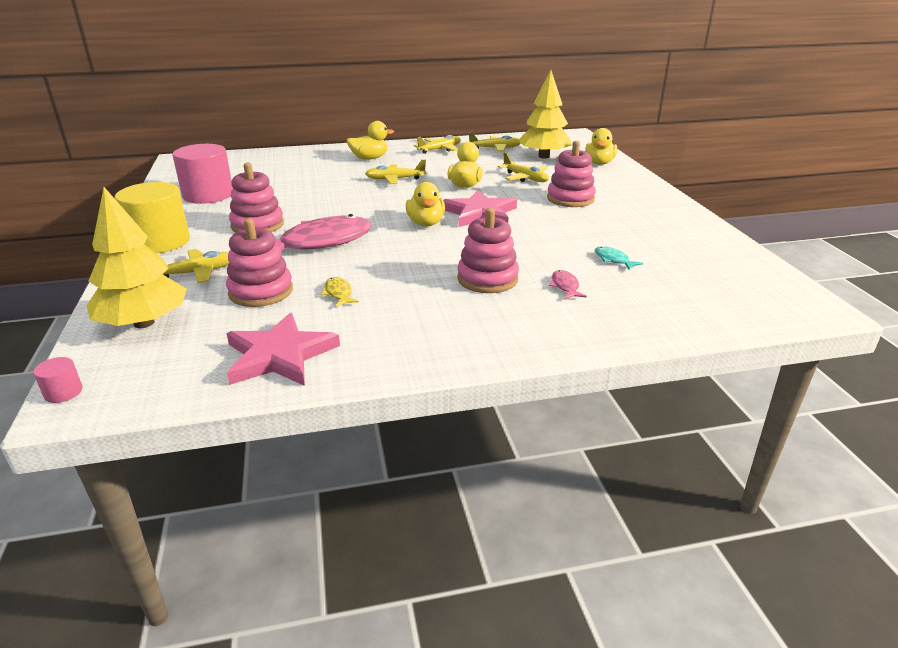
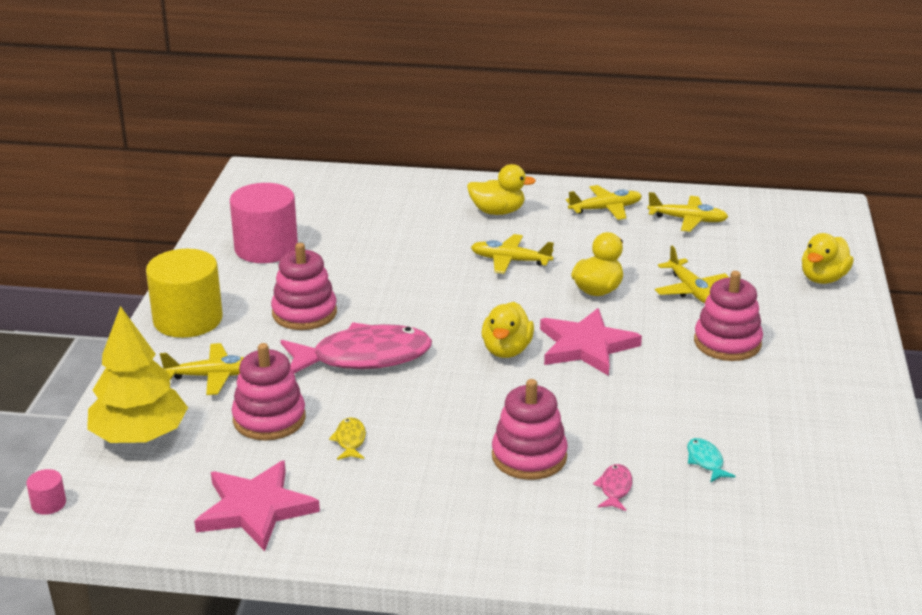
camera: 20 degrees right, 0 degrees up
yellow tree [518,70,572,158] -> none

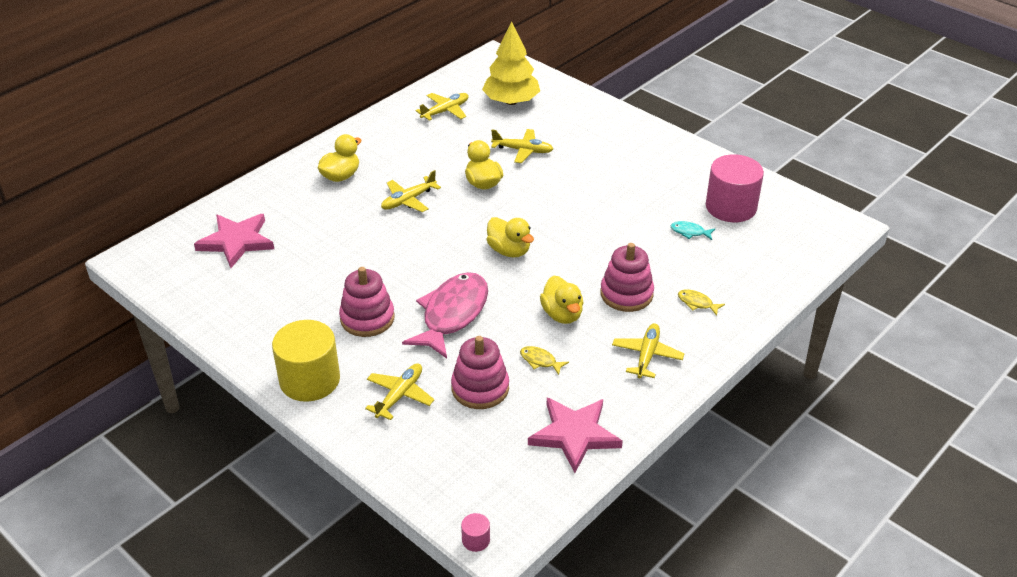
camera: 55 degrees left, 10 degrees up
yellow tree [87,306,188,443] -> yellow tree moved to [482,21,540,105]
pink cylinder [230,183,298,263] -> pink cylinder moved to [706,154,764,222]
pink star [540,308,642,376] -> pink star moved to [194,214,274,268]
yellow plane [566,185,642,220] -> yellow plane moved to [612,323,684,379]
pink fish [593,464,632,511] -> none
pink stacking toy [694,271,763,361] -> none
yellow duck [802,233,854,284] -> yellow duck moved to [540,276,584,324]
none -> yellow fish [678,289,725,316]

